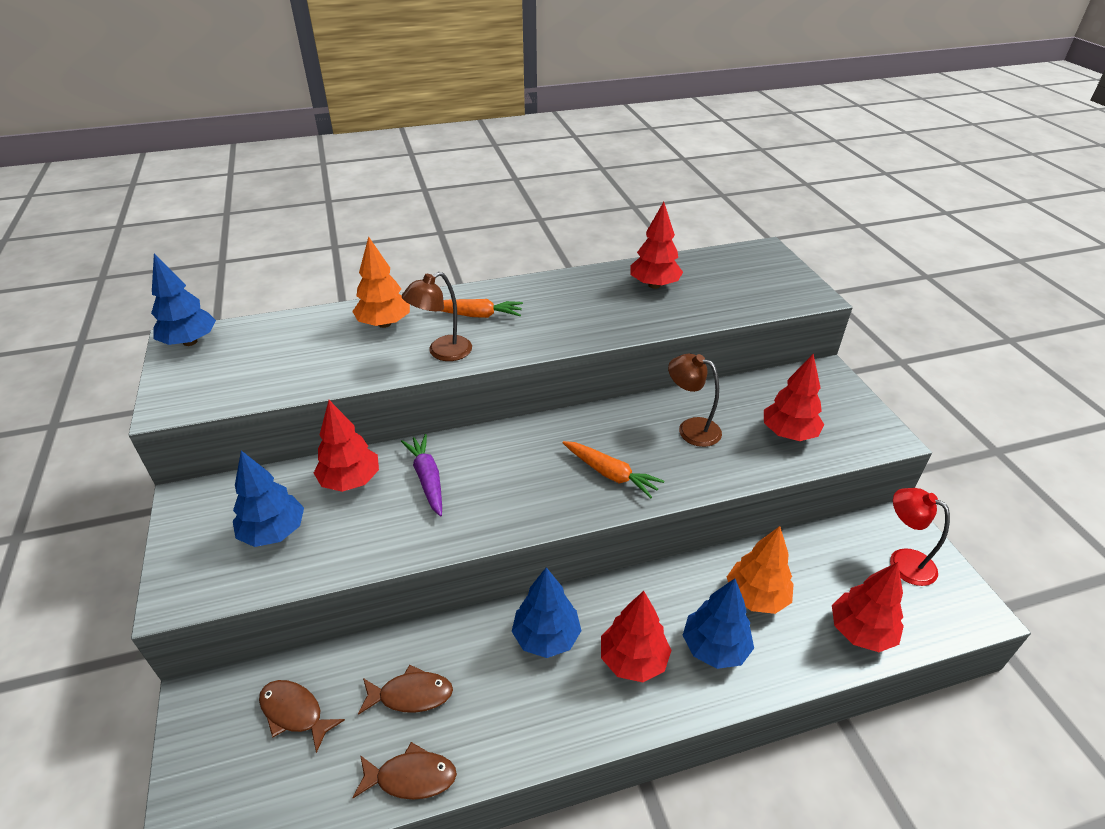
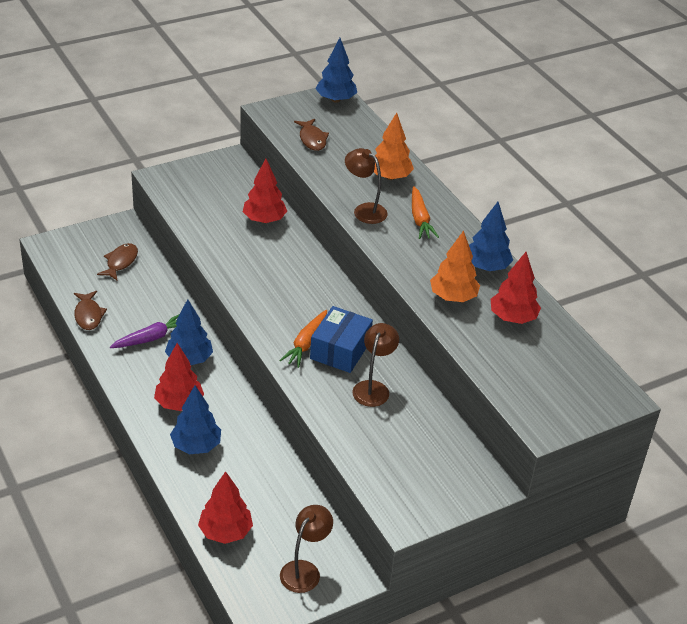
camera: 75 degrees right, 0 degrees up
blue tree [233,451,304,547] -> blue tree moved to [469,202,513,271]
brown fish [358,665,453,715] -> brown fish moved to [294,119,329,151]
purple carrot [401,434,442,516] -> purple carrot moved to [110,315,179,348]
orange tree [727,526,794,614] -> orange tree moved to [430,230,480,302]
red tree [764,354,824,441] -> none
red lamp [890,488,950,586] -> brown lamp [280,505,333,593]
none -> blue box [310,306,373,373]

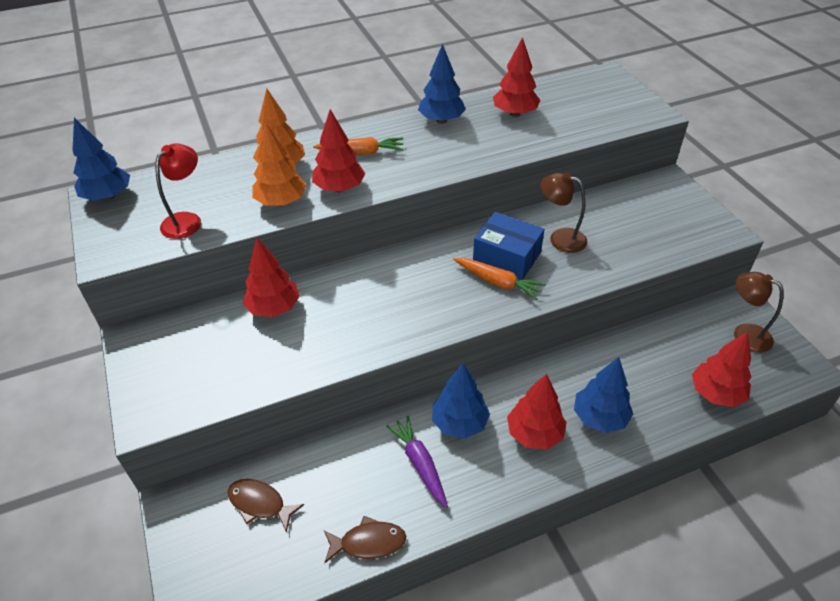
camera: 80 degrees left, 5 degrees up
brown fish [294,119,329,151] -> red lamp [155,143,201,239]
brown lamp [345,148,388,224] -> red tree [312,109,365,192]
orange tree [430,230,480,302] -> orange tree moved to [252,122,307,206]

